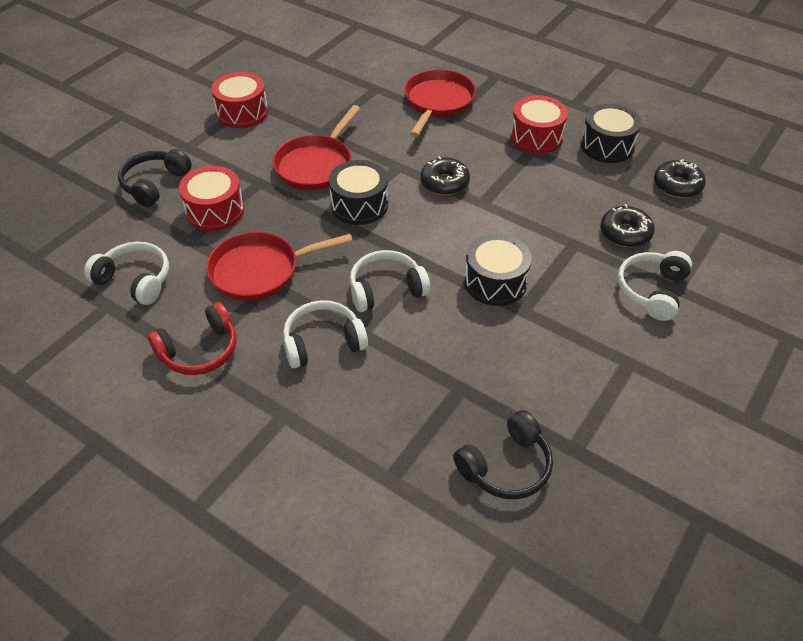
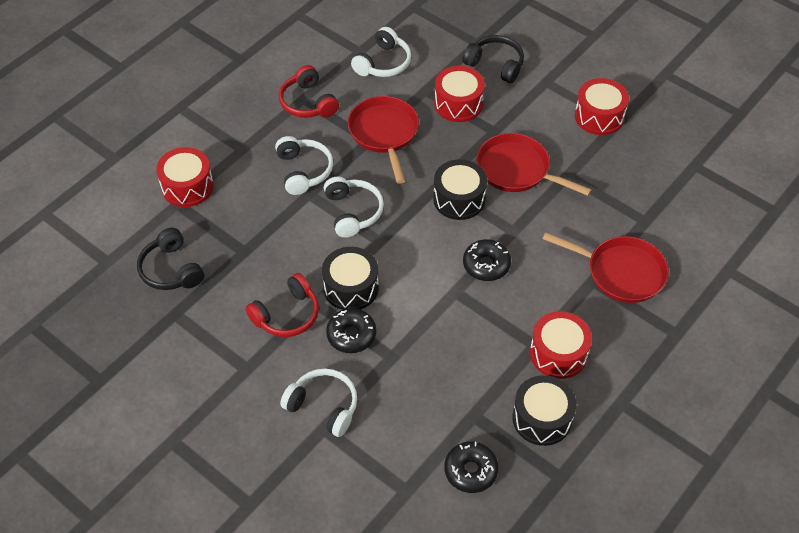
camera: 95 degrees right, 5 degrees up
black donut [600,204,655,247] -> black donut moved to [326,308,376,353]
none -> red drum [156,147,213,207]
none -> red headphones [246,273,319,337]

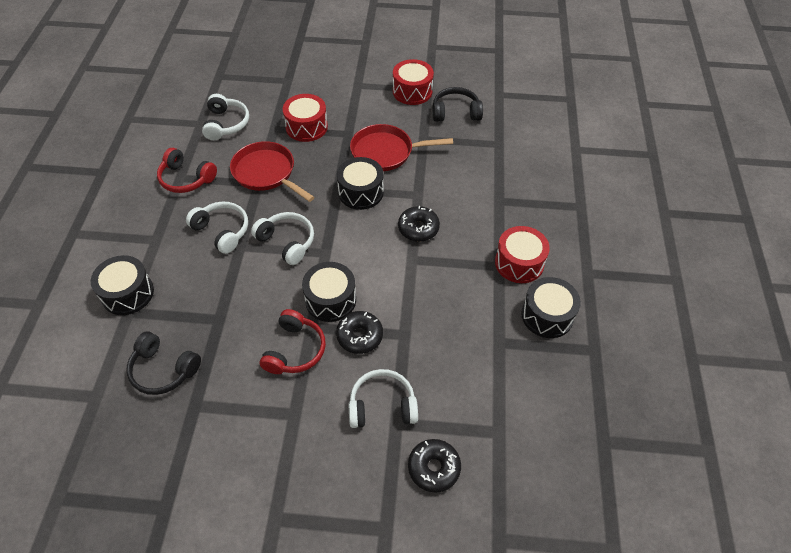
camera: 35 degrees left, 0 degrees up
red drum [156,147,213,207] -> black drum [91,255,154,315]
black donut [444,442,499,493] -> black donut moved to [408,439,461,492]
black headphones [462,35,524,83] -> black headphones moved to [432,87,483,122]
red pan [543,232,669,303] -> none

